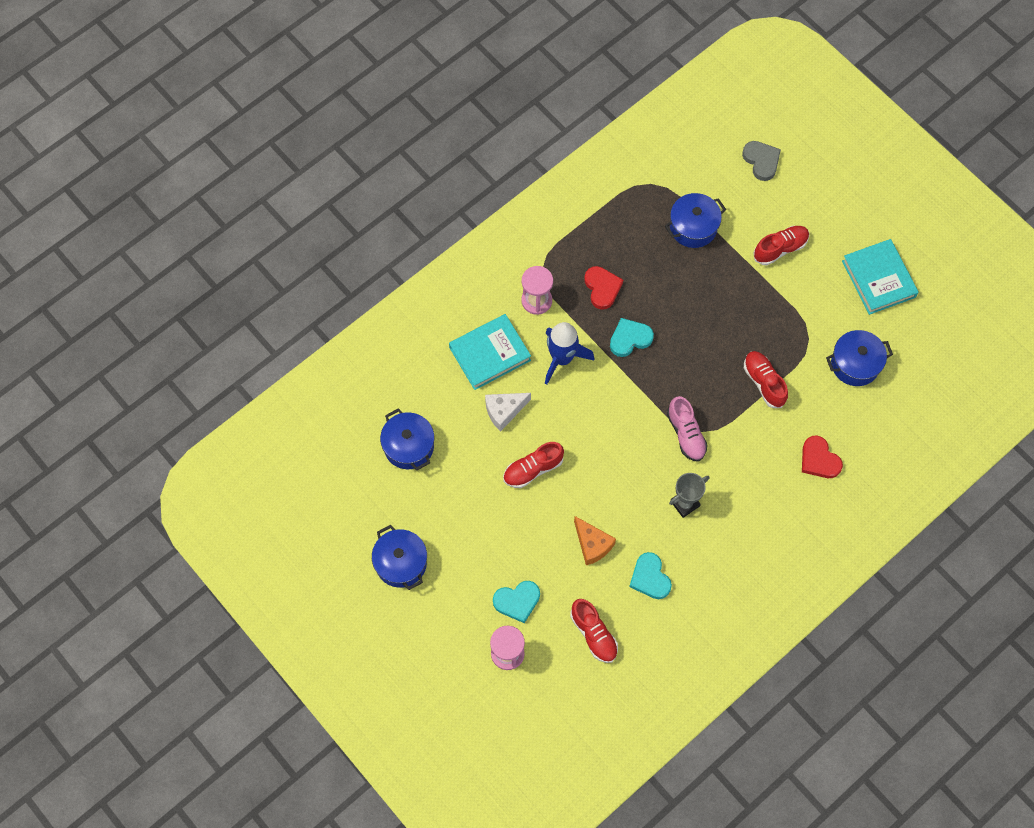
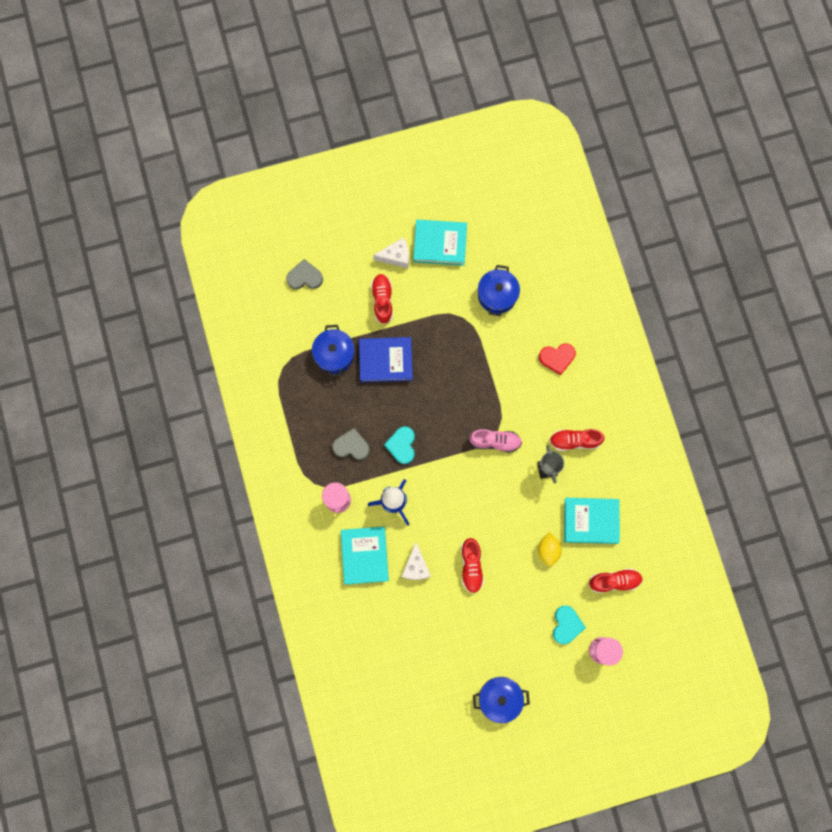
camera: 65 degrees left, 10 degrees up
blue pot [380,408,434,470] -> none
orange cheese [574,516,616,565] -> yellow lemon [538,532,562,567]
red heart [584,266,623,310] -> grey heart [332,428,370,460]
turquoise heart [629,552,672,599] -> turquoise book [564,498,620,544]
red shoe [744,351,788,408] -> red shoe moved to [550,429,605,451]
none -> blue book [359,337,413,383]
none -> white cheese [373,237,409,268]

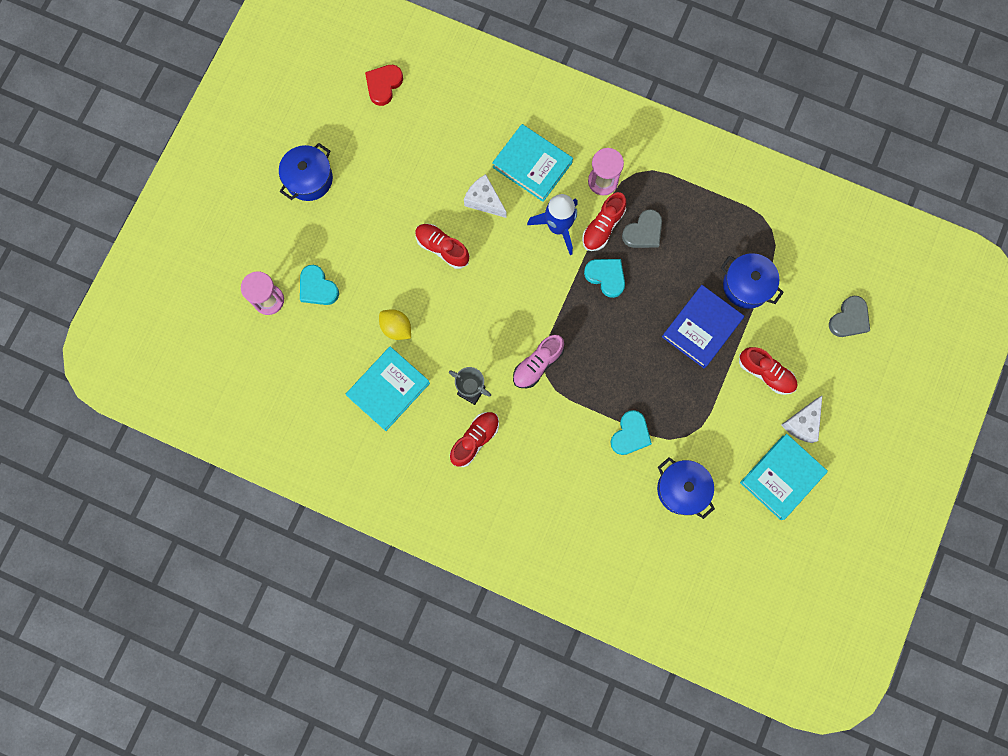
camera: 130 degrees right, 0 degrees up
red heart [539,343,576,375] -> red heart moved to [365,65,403,106]
red shoe [588,568,643,593] -> red shoe moved to [582,192,626,251]
none -> turquoise heart [610,410,652,455]

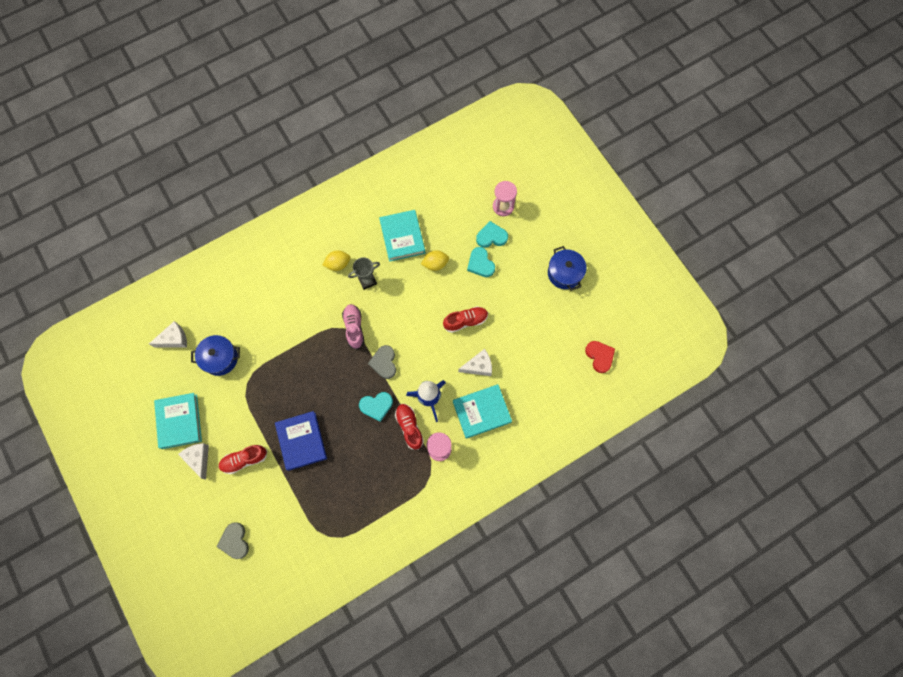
camera: 125 degrees right, 5 degrees down
red shoe [450,412,499,467] -> yellow lemon [323,250,350,271]
turquoise heart [610,410,652,455] -> turquoise heart moved to [467,247,495,277]
grey heart [622,209,662,248] -> grey heart moved to [368,345,396,379]
blue pot [721,253,784,309] -> none
none -> white cheese [149,321,187,348]

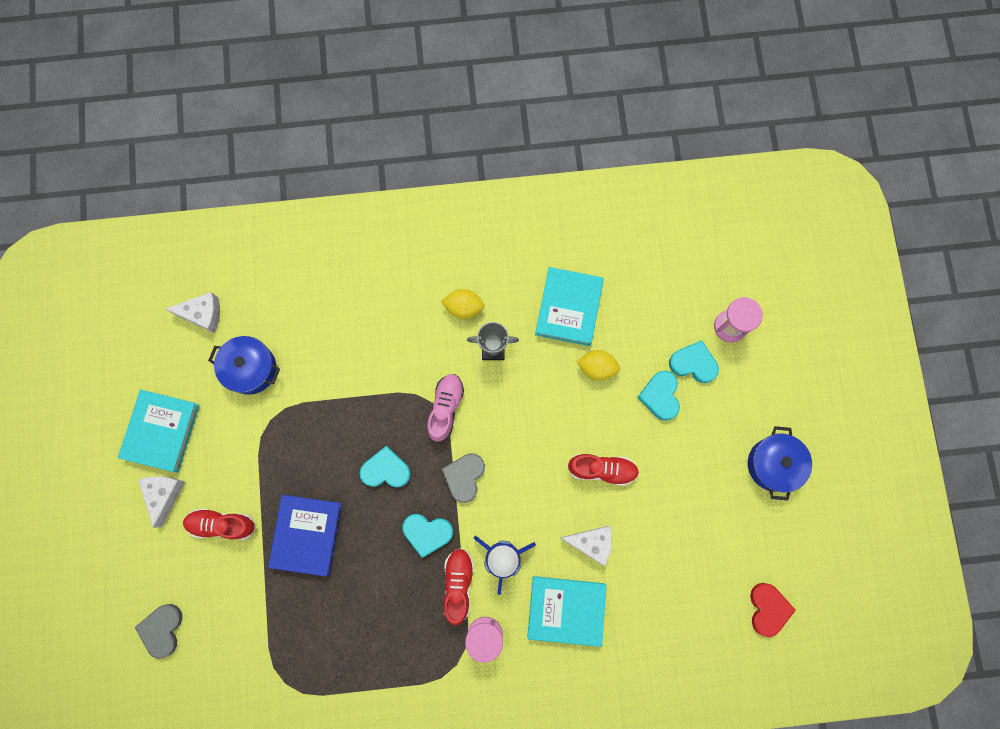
camera: 25 degrees right, 5 degrees up
none -> turquoise heart [359,446,411,488]

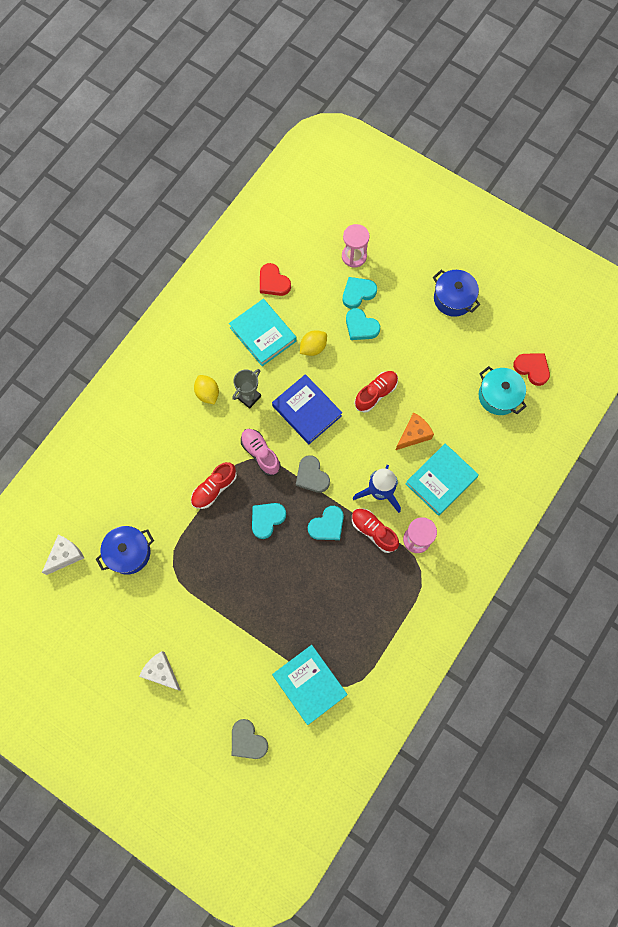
camera: 50 degrees left, 5 degrees down
turquoise book [118,390,200,473] -> turquoise book moved to [272,645,348,725]
red shoe [183,508,256,540] -> red shoe moved to [191,462,237,509]
blue book [268,495,342,576] -> blue book moved to [272,374,342,444]
yellow lemon [441,289,484,319] -> yellow lemon turned 75 degrees counterclockwise [194,375,219,404]
white cheese [560,526,612,566] -> orange cheese [396,412,434,450]
none -> red heart [260,263,291,296]
none -> turquoise pot [479,366,527,415]

